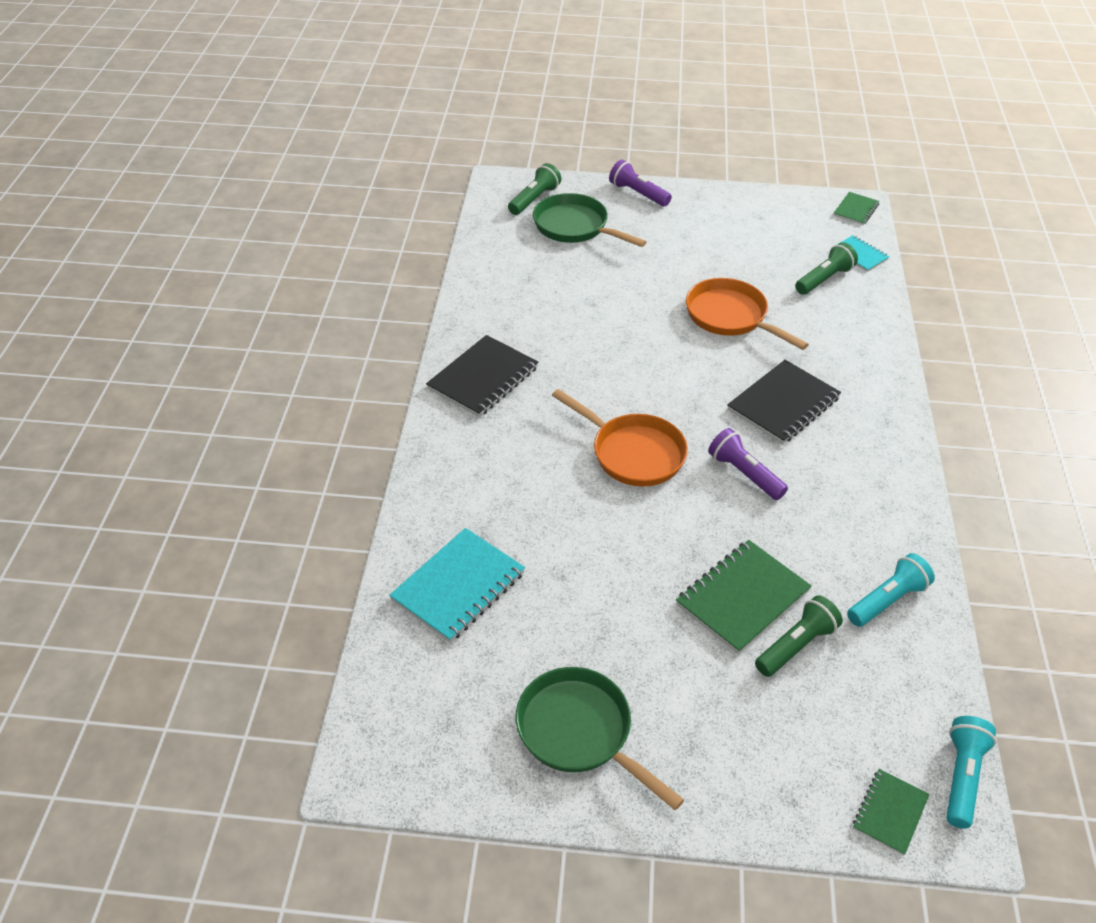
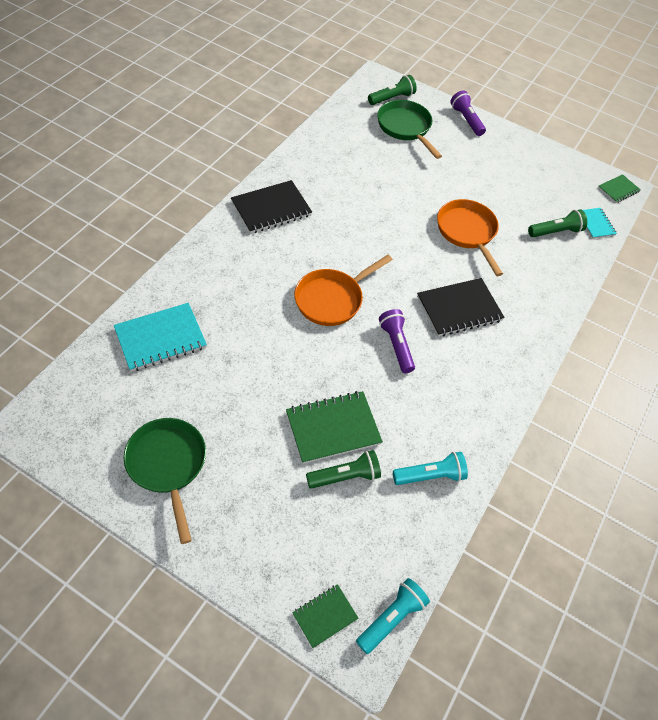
camera: 20 degrees right, 10 degrees up
orange pan [552,389,688,487] -> orange pan turned 75 degrees clockwise [294,255,393,326]

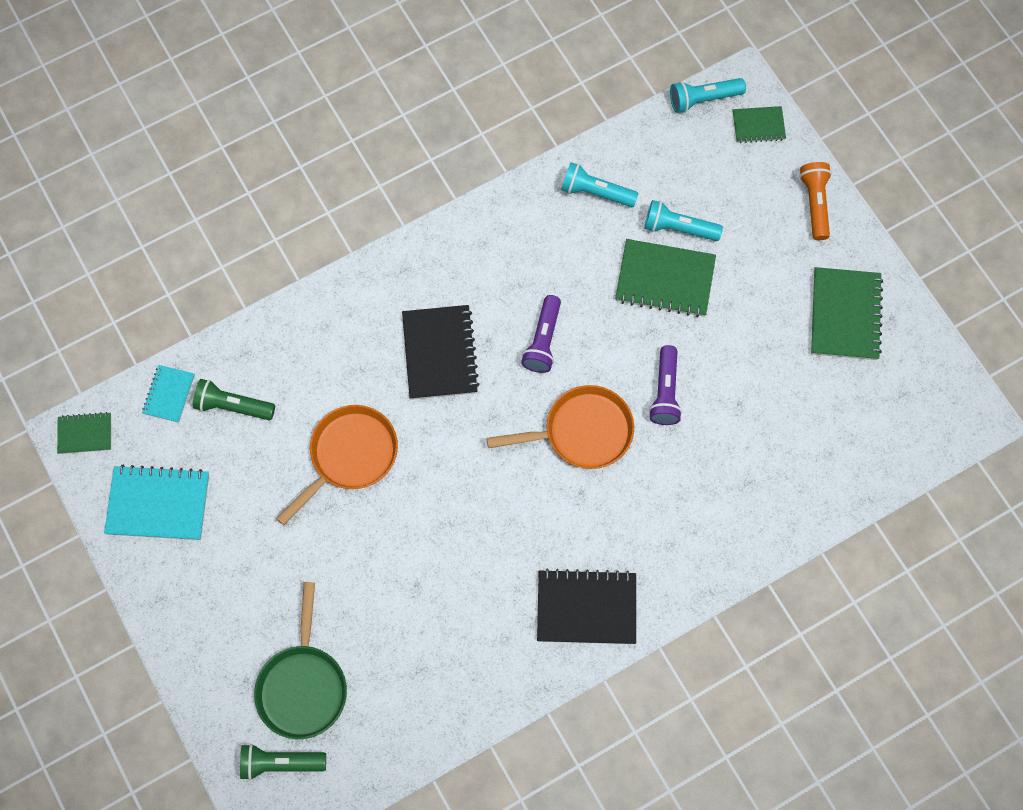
camera: 145 degrees left, 15 degrees up
turquoise notebook [114,303,207,372] -> turquoise notebook moved to [104,465,209,540]
green pan [124,418,206,544] -> green notebook [811,267,883,360]
green flashlight [306,450,381,489] -> turquoise flashlight [644,200,723,241]
black notebook [417,278,505,336] -> black notebook turned 75 degrees clockwise [402,305,480,400]
orange pan [437,199,503,276] -> orange pan turned 150 degrees counterclockwise [276,405,398,525]
purple flashlight [450,90,486,136] -> purple flashlight moved to [649,345,682,425]
none -> orange flashlight [800,162,832,240]

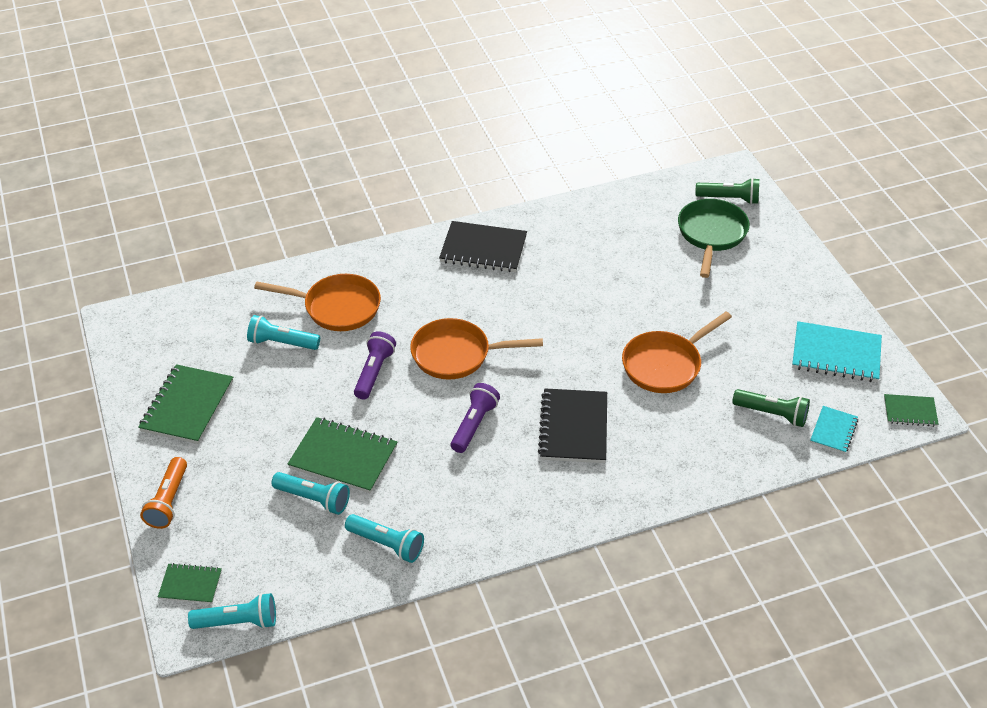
camera: 170 degrees left, 25 degrees down
none -> turquoise flashlight [247,315,320,350]
none -> orange pan [254,274,381,331]

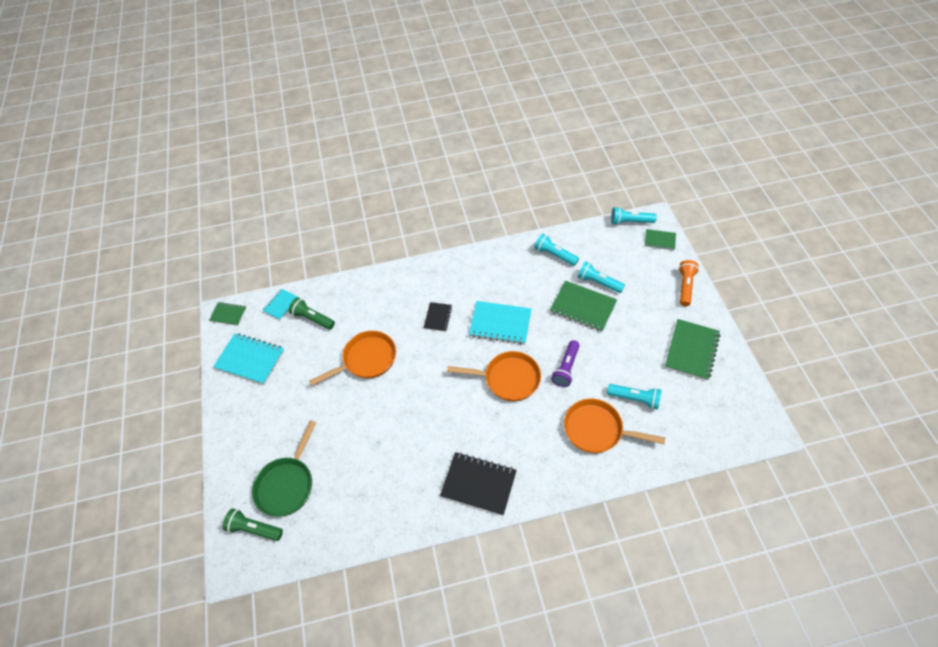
camera: 170 degrees left, 10 degrees up
purple flashlight [451,383,500,453] -> turquoise notebook [469,301,531,345]
black notebook [538,388,607,463] -> black notebook [424,302,452,332], size x0.56

